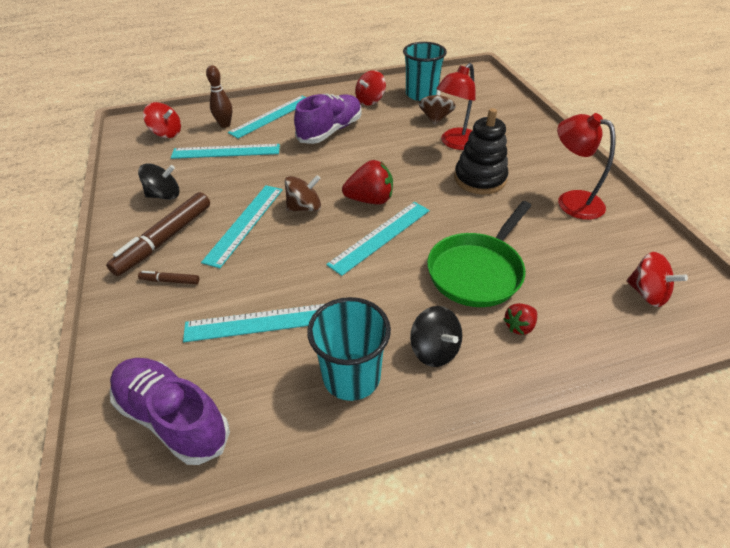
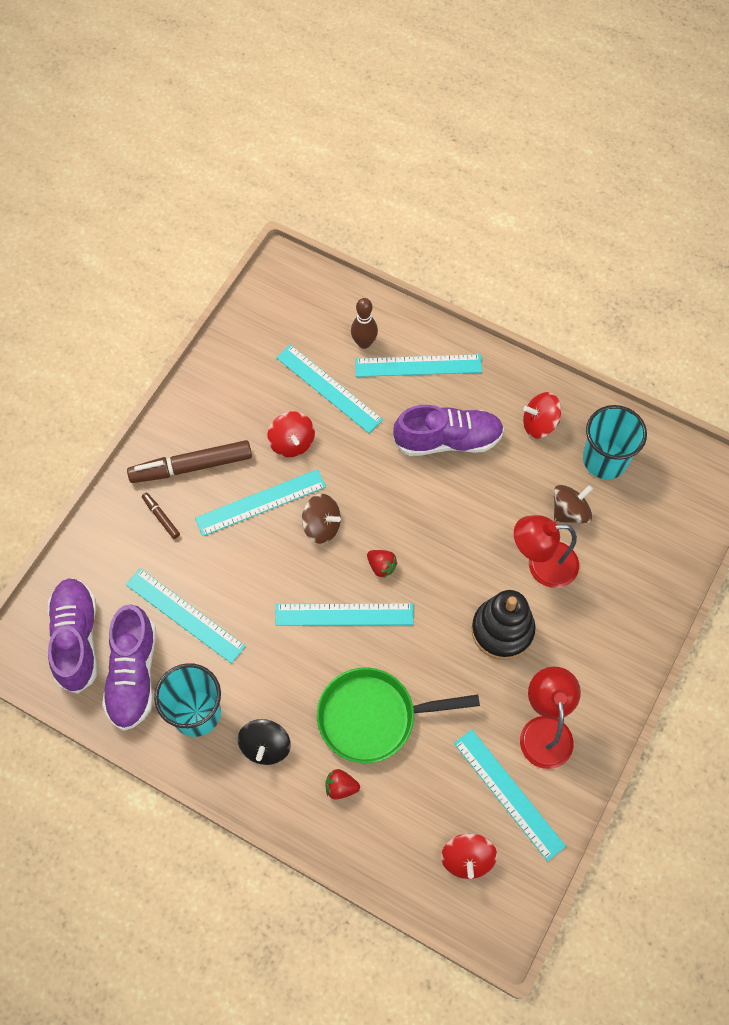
camera: 45 degrees right, 20 degrees up
black spinning top [138,163,179,200] -> none
red spinning top [143,102,181,138] -> red spinning top moved to [267,412,315,457]
red strawberry [342,160,393,204] -> red strawberry [367,550,398,578], size x0.57
none -> purple shoe [102,604,156,731]
none -> turquoise ruler [454,729,566,861]

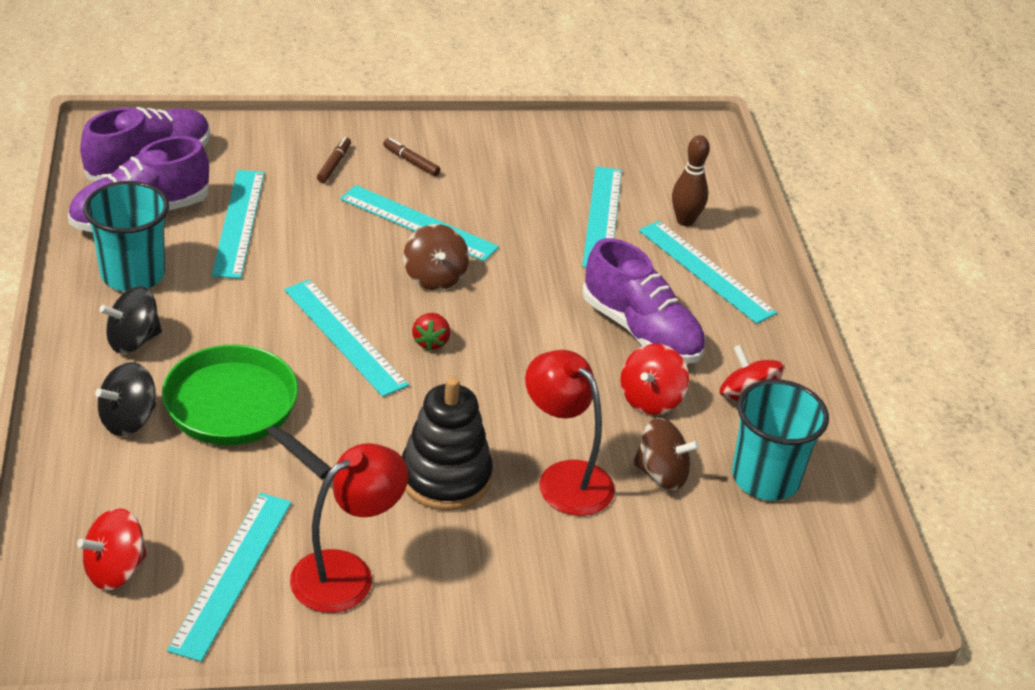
camera: 50 degrees right, 25 degrees down
brown marker [127,440,252,483] -> brown marker [383,138,441,176], size x0.46
red spinning top [267,412,315,457] -> red spinning top moved to [620,344,689,415]
red strawberry [326,769,360,800] -> black spinning top [95,362,156,436]

